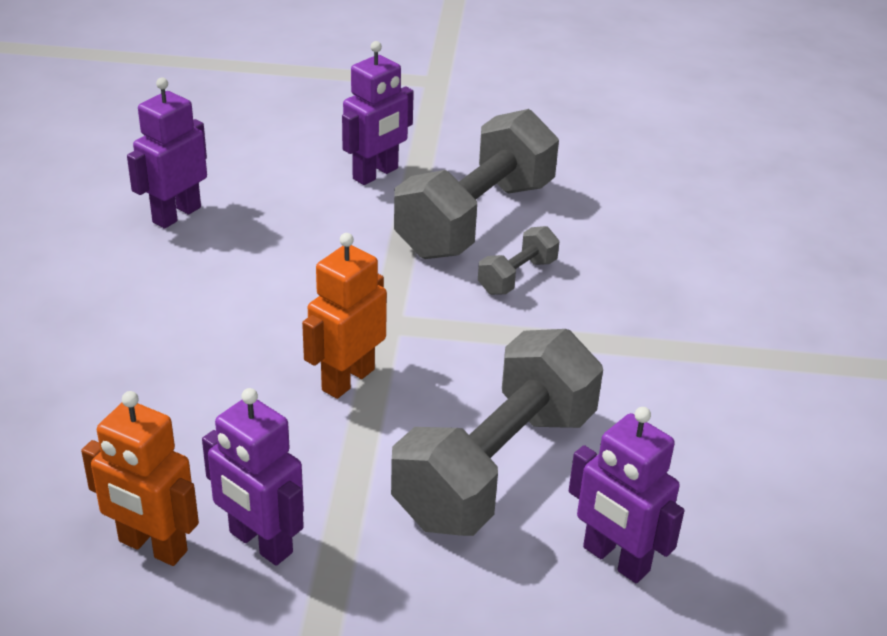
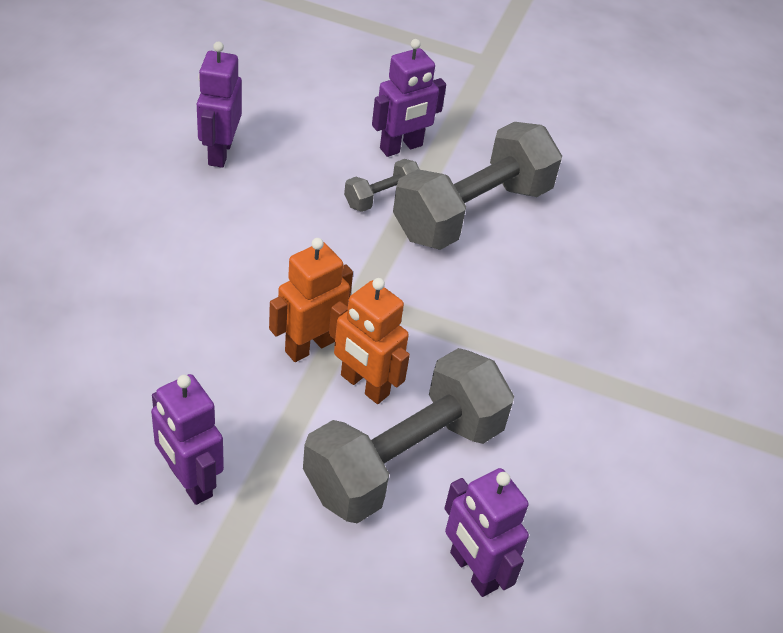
camera: 10 degrees right, 10 degrees up
orange robot [81,391,199,566] -> orange robot moved to [329,278,410,404]
purple robot [127,77,207,229] -> purple robot turned 45 degrees counterclockwise [197,42,242,168]
grey dumbbell [478,226,559,295] -> grey dumbbell moved to [344,159,420,212]

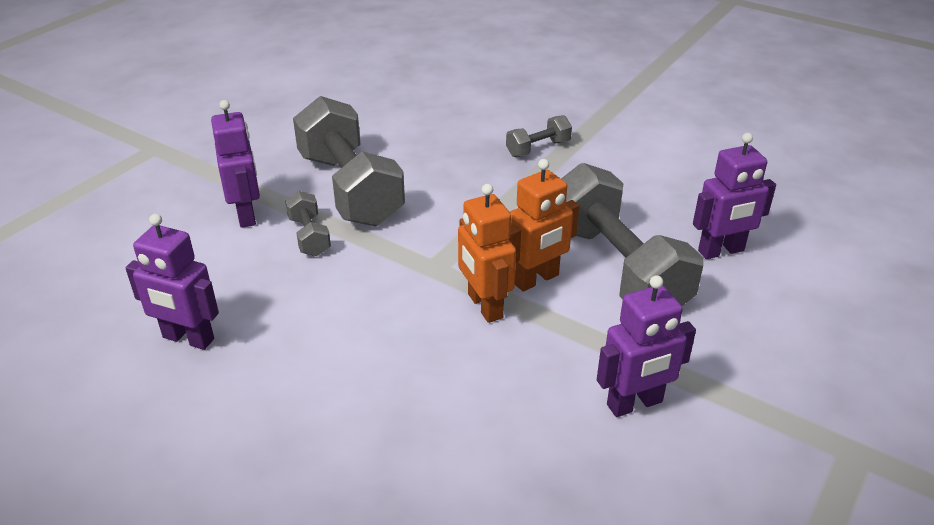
camera: 70 degrees left, 10 degrees down
none -> grey dumbbell [506,115,572,157]

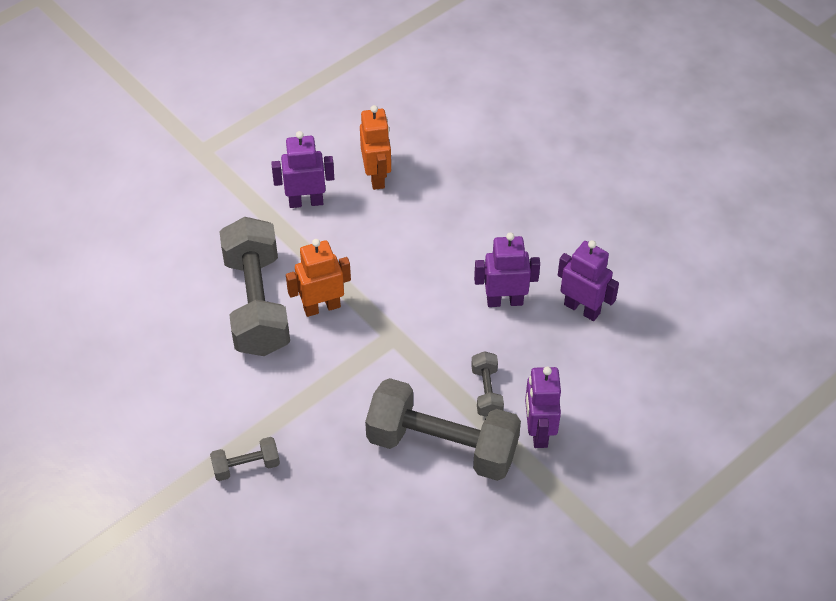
camera: 165 degrees left, 15 degrees up
grey dumbbell [293,96,405,226] -> grey dumbbell turned 60 degrees counterclockwise [365,378,521,481]
orange robot [458,184,516,323] -> orange robot moved to [360,105,391,190]
purple robot [693,133,776,259] -> purple robot moved to [474,232,540,307]

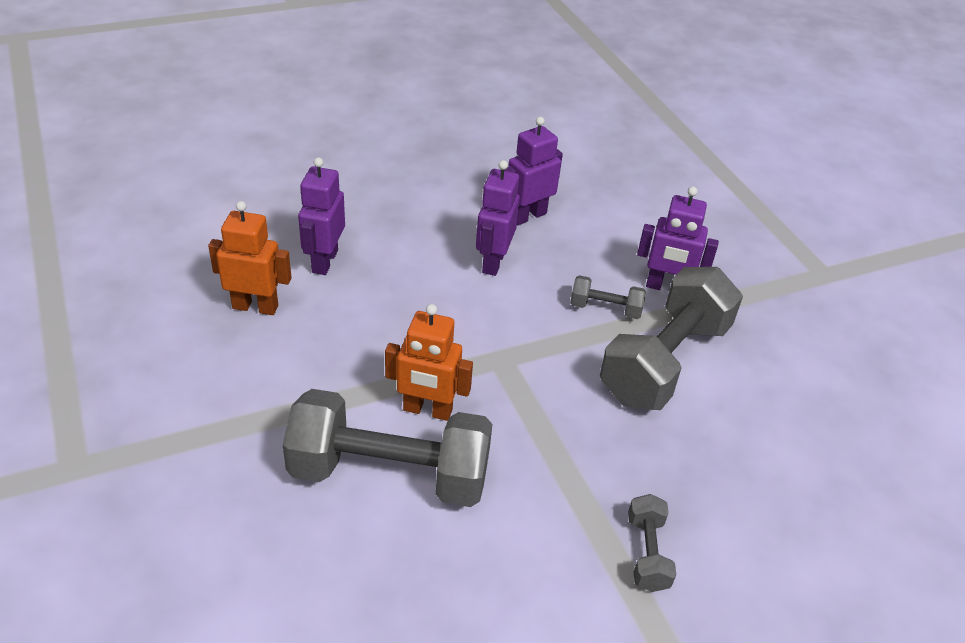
camera: 75 degrees left, 10 degrees down
purple robot [271,131,334,208] -> purple robot moved to [298,157,345,275]
orange robot [286,239,351,317] -> orange robot turned 75 degrees counterclockwise [385,304,473,421]

